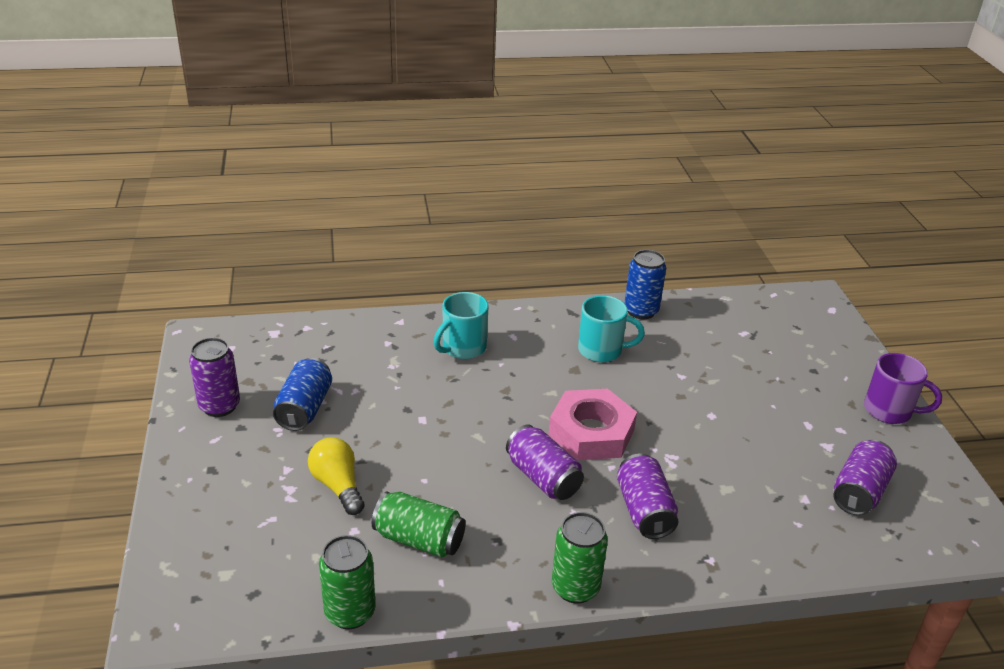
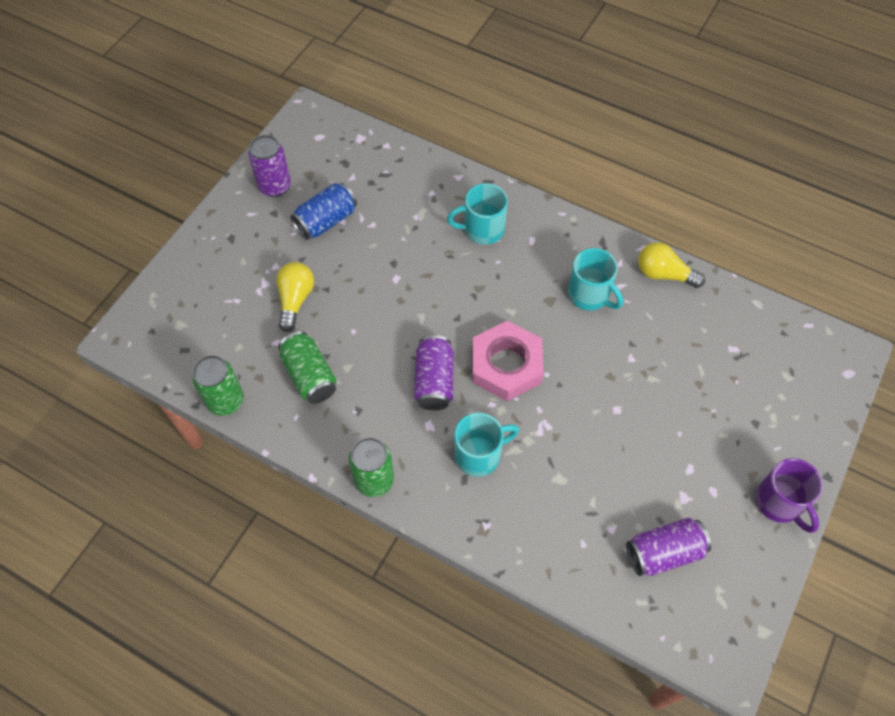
camera: 40 degrees right, 25 degrees up
purple can [617,453,678,539] -> turquoise mug [454,413,519,477]
blue can [624,250,666,319] -> yellow light bulb [638,242,705,288]

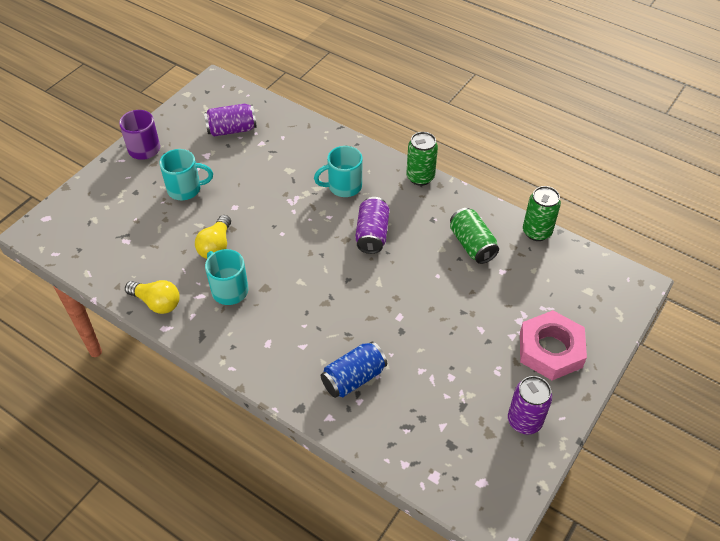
camera: 175 degrees left, 10 degrees down
yellow light bulb [276,262,314,332] -> yellow light bulb moved to [195,215,231,259]
blue can [290,183,357,240] -> blue can moved to [321,341,387,398]
turquoise mug [447,183,508,245] -> turquoise mug moved to [159,149,213,200]
pink nut [472,321,543,401] -> pink nut moved to [520,310,587,380]

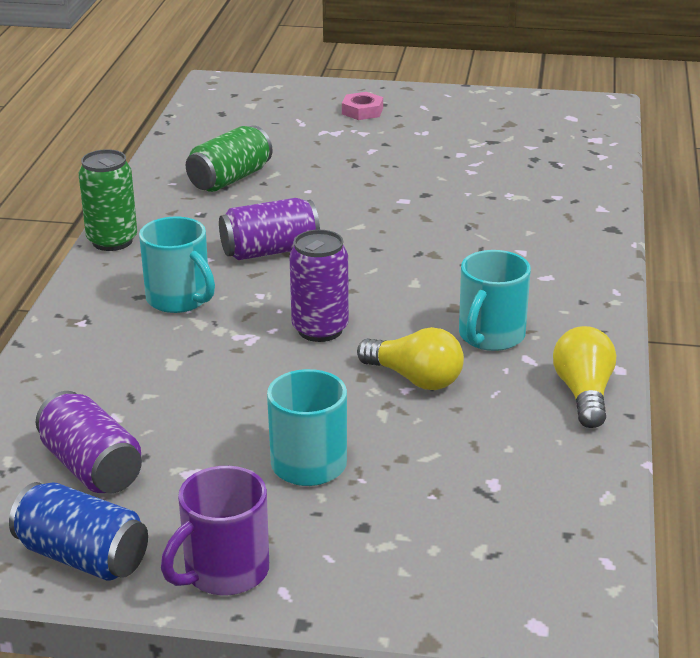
camera: 115 degrees left, 20 degrees down
yellow light bulb [195,215,231,259] -> yellow light bulb turned 45 degrees clockwise [357,327,464,390]
blue can [321,341,387,398] -> blue can moved to [9,482,148,581]
purple can [508,376,552,434] -> purple can moved to [289,230,349,342]
pink nut [520,310,587,380] -> pink nut [342,92,383,120], size x0.49
green can [523,186,561,241] -> none

